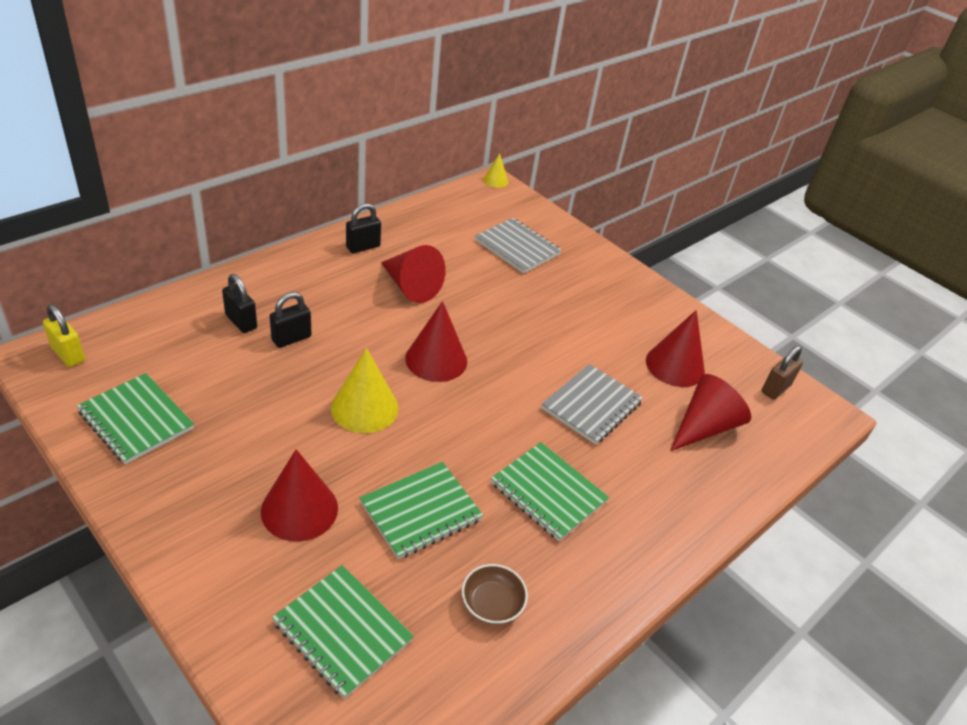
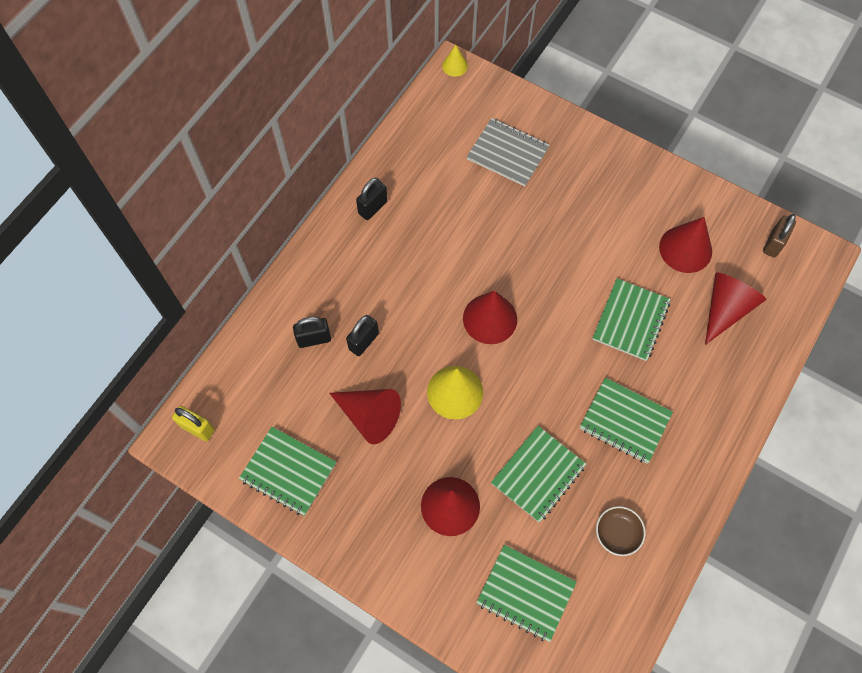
camera: 10 degrees left, 25 degrees up
black padlock [222,274,257,333] -> black padlock turned 45 degrees counterclockwise [293,317,331,348]
red cone [381,245,446,303] -> red cone moved to [329,389,401,444]
grey notebook [541,364,643,445] -> green notebook [592,278,671,361]

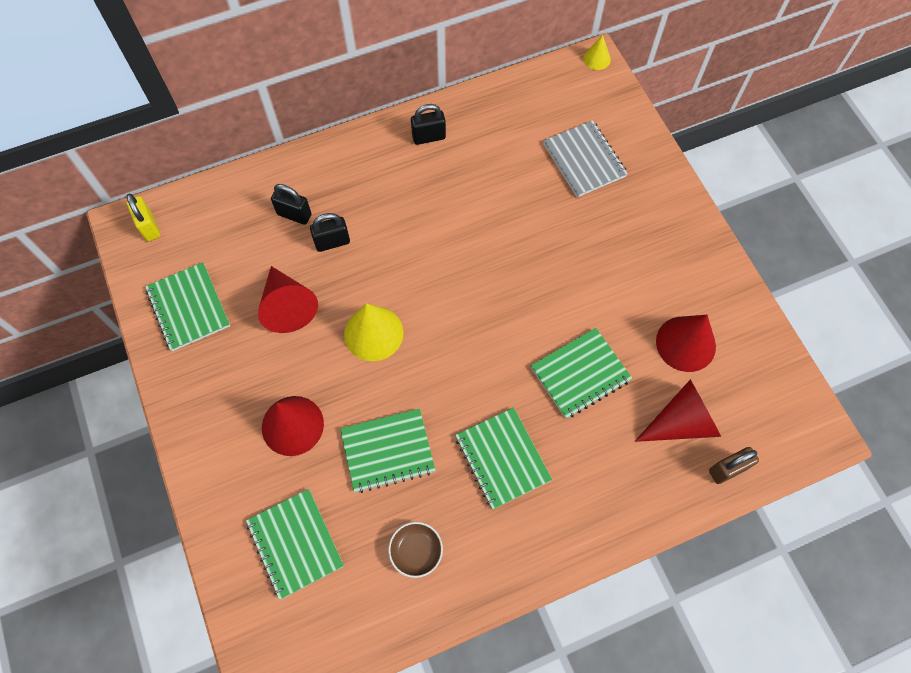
camera: 35 degrees right, 0 degrees up
red cone [463,291,517,344] -> none
brown padlock [763,214,796,258] -> brown padlock moved to [709,447,759,484]

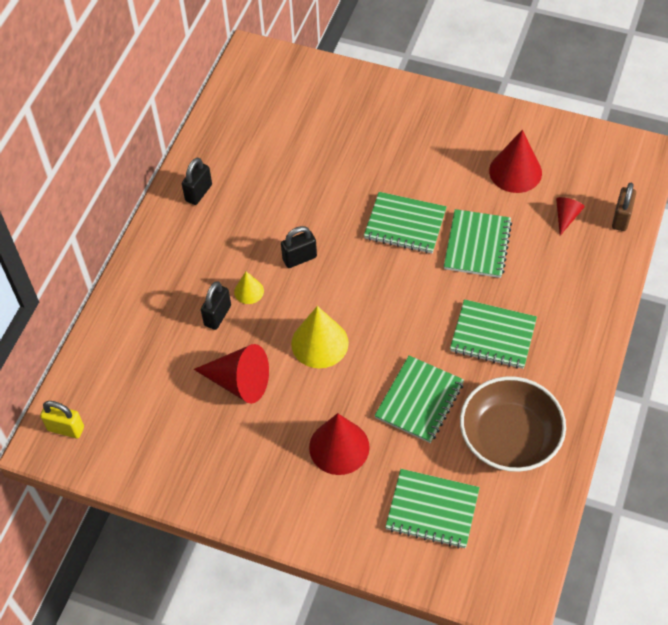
camera: 45 degrees left, 10 degrees down
green notebook [145,262,230,351] -> green notebook moved to [364,192,447,254]
black padlock [271,184,312,225] -> black padlock moved to [281,226,317,268]
brown bowl [388,522,443,578] -> brown bowl [460,376,566,472], size x2.11
grey notebook [543,120,628,197] -> none
yellow cone [583,35,611,70] -> yellow cone moved to [234,271,264,304]
red cone [635,379,721,442] -> red cone [556,197,585,236], size x0.53

